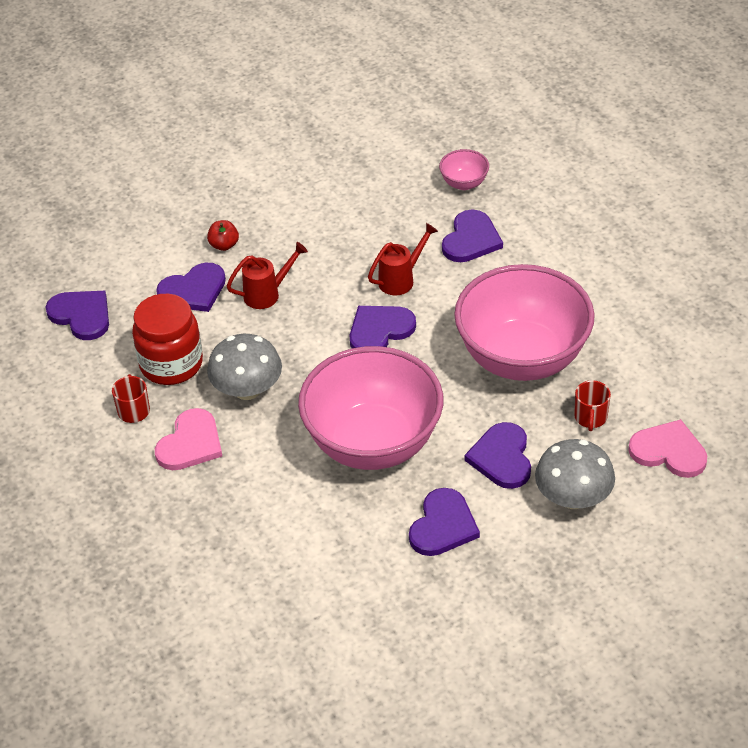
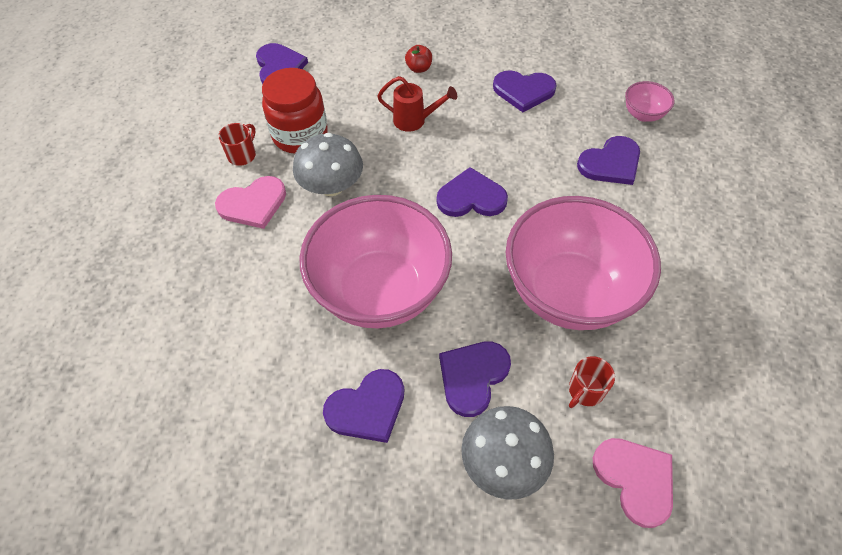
camera: 35 degrees right, 10 degrees up
purple heart [156,263,226,312] -> purple heart moved to [493,70,557,112]
red watering can [368,223,438,295] -> none

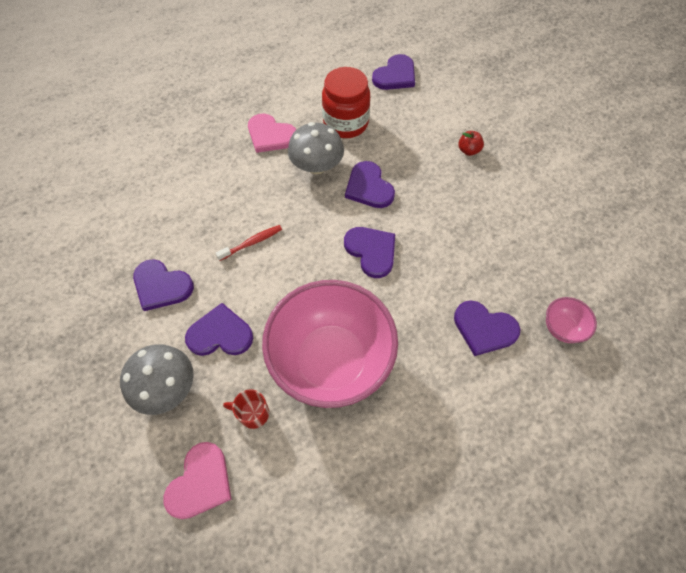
camera: 55 degrees right, 5 degrees up
red mug [218,123,256,166] -> none
pink bowl [299,195,452,328] -> red toothbrush [216,225,282,261]
red watering can [377,76,457,132] -> none
purple heart [493,70,557,112] -> purple heart moved to [345,161,395,208]

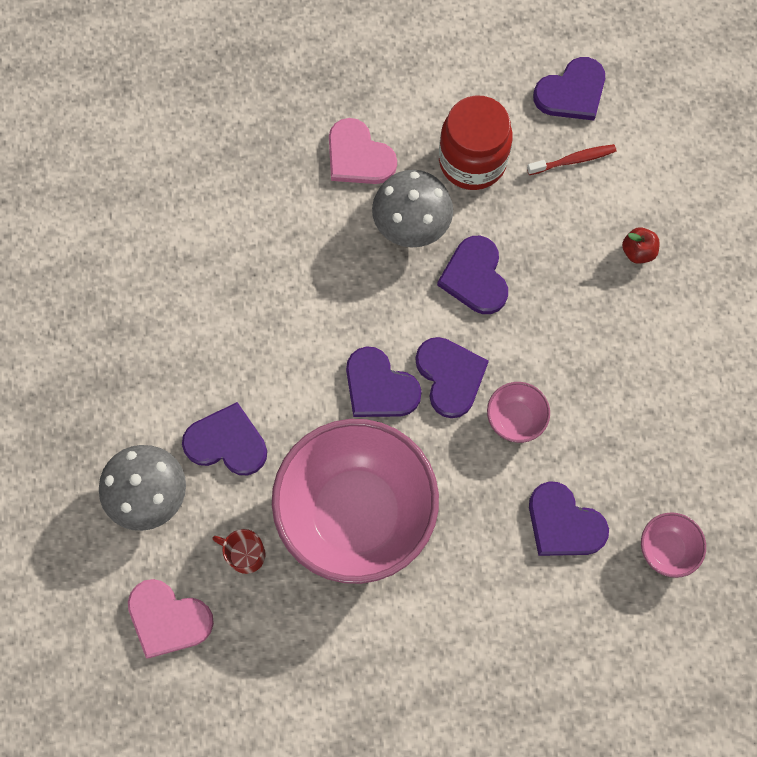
camera: 15 degrees right, 10 degrees up
purple heart [133,259,194,311] -> purple heart moved to [346,346,422,417]
pink heart [164,442,232,519] -> pink heart turned 75 degrees clockwise [128,579,214,659]
red toothbrush [216,225,282,261] -> red toothbrush moved to [527,144,616,175]
none -> pink bowl [487,382,550,443]

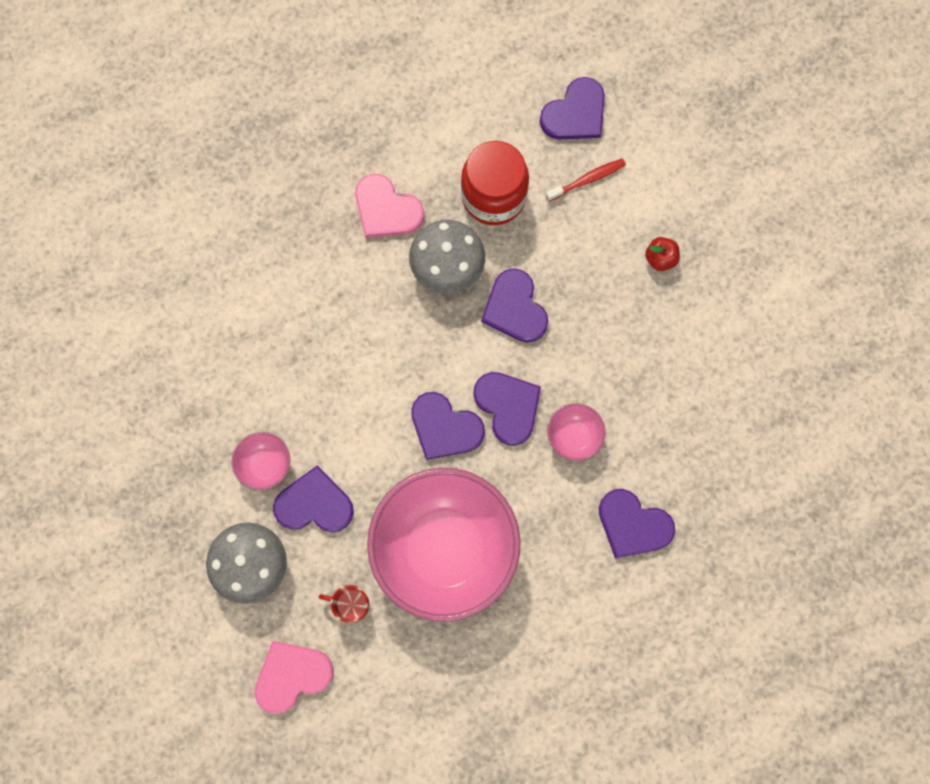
camera: 10 degrees left, 5 degrees up
pink heart [128,579,214,659] -> pink heart turned 135 degrees clockwise [255,641,333,714]
pink bowl [641,512,706,578] -> pink bowl moved to [232,432,290,490]

